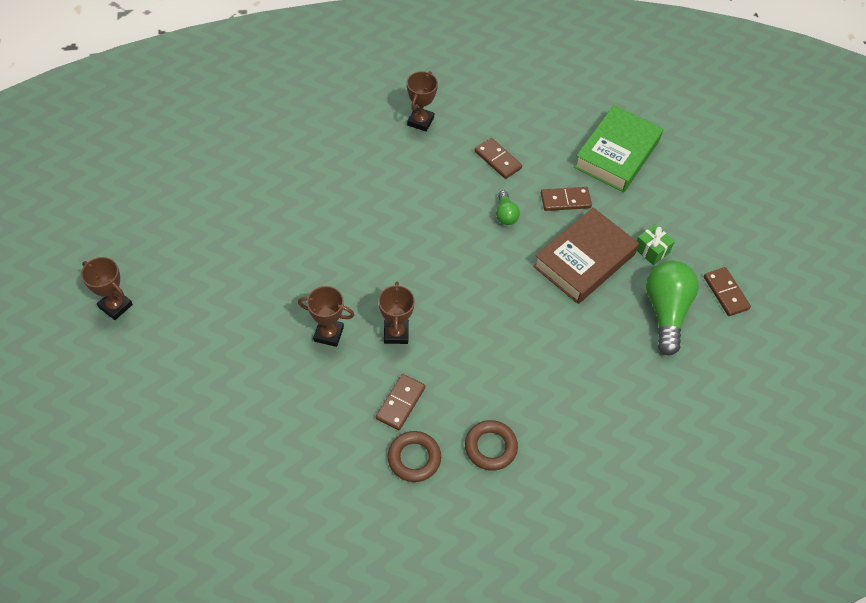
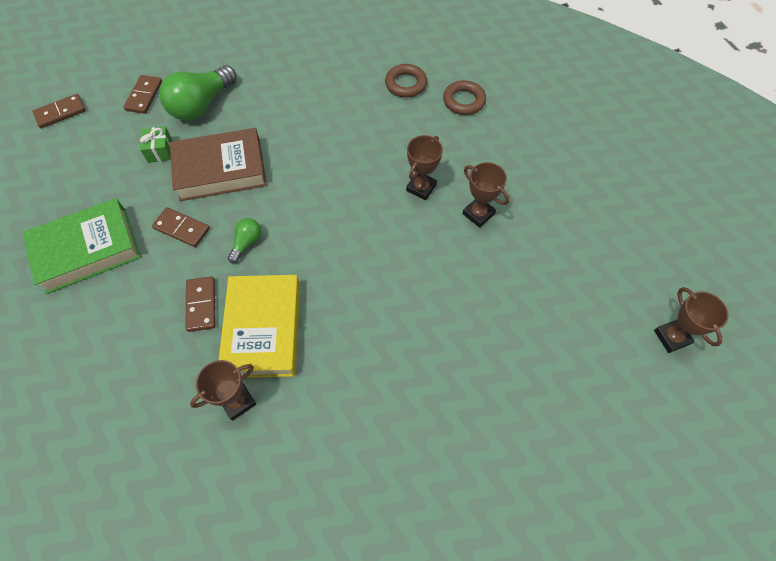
camera: 145 degrees left, 5 degrees up
brown domino [376,374,425,430] -> brown domino moved to [32,94,86,128]
none -> yellow book [219,275,300,378]

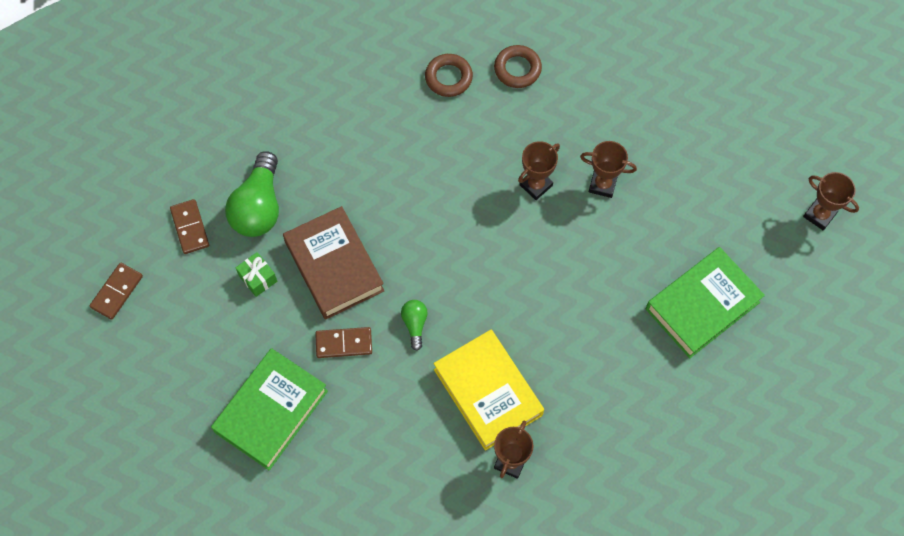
camera: 30 degrees left, 5 degrees up
brown book [170,128,267,201] -> brown book turned 75 degrees counterclockwise [283,206,384,320]
brown domino [186,276,216,332] -> none
brown trophy [406,135,443,200] -> brown trophy turned 45 degrees clockwise [518,141,560,200]
none -> green book [646,247,765,358]

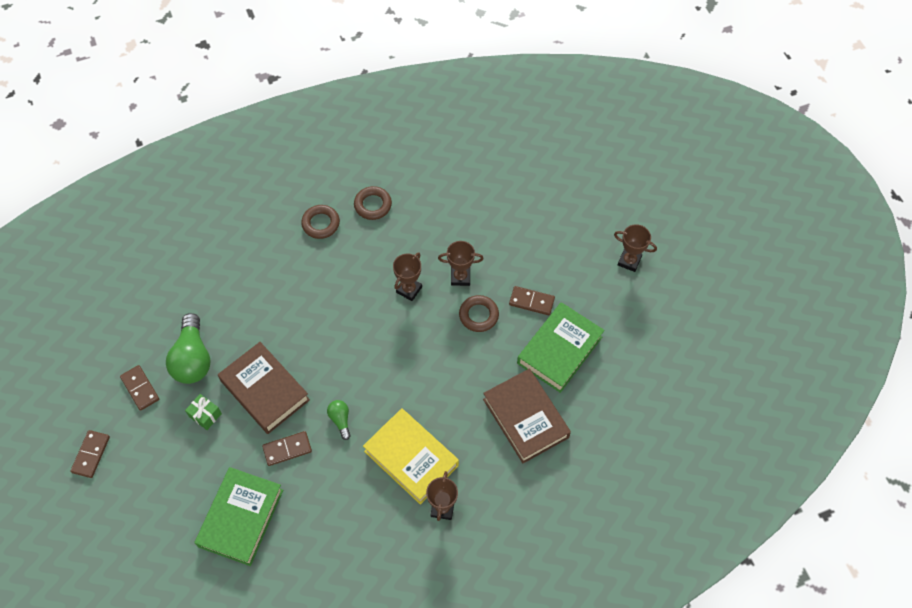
camera: 15 degrees left, 5 degrees down
none -> brown ring [459,295,499,332]
none -> brown book [483,369,571,463]
none -> brown domino [509,286,555,315]

